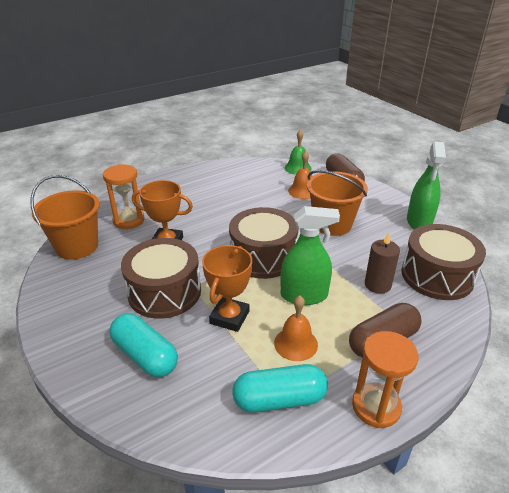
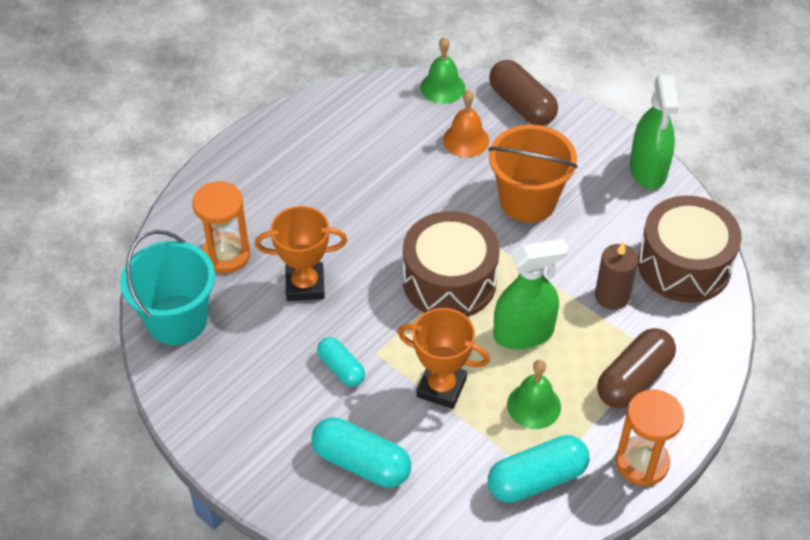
camera: 15 degrees left, 15 degrees up
orange bucket [30,175,100,260] -> turquoise bucket [120,230,215,345]
brown drum [121,238,201,319] -> turquoise capsule [317,337,365,387]
orange trophy [202,245,252,332] -> orange trophy turned 75 degrees counterclockwise [397,308,490,409]
orange bell [274,295,318,361] -> green bell [507,359,561,429]

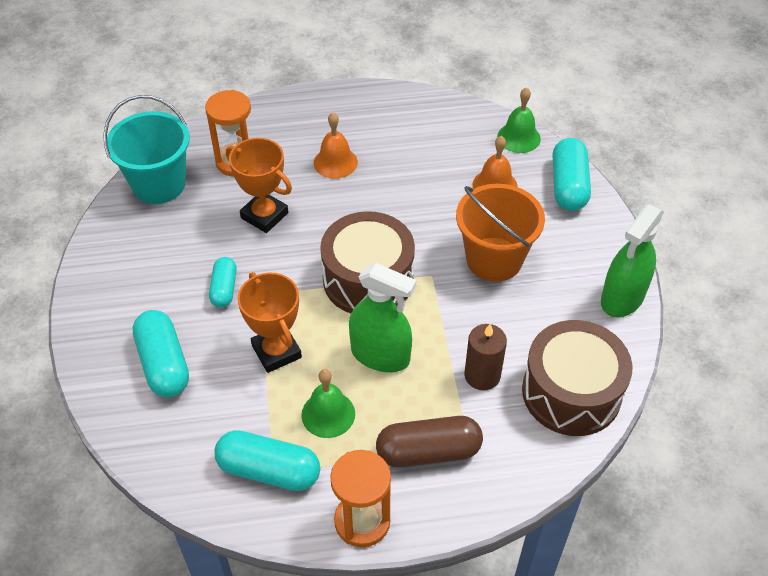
camera: 40 degrees right, 0 degrees up
brown capsule [489,60,558,126] -> turquoise capsule [552,138,591,211]
none -> orange bell [314,113,358,179]

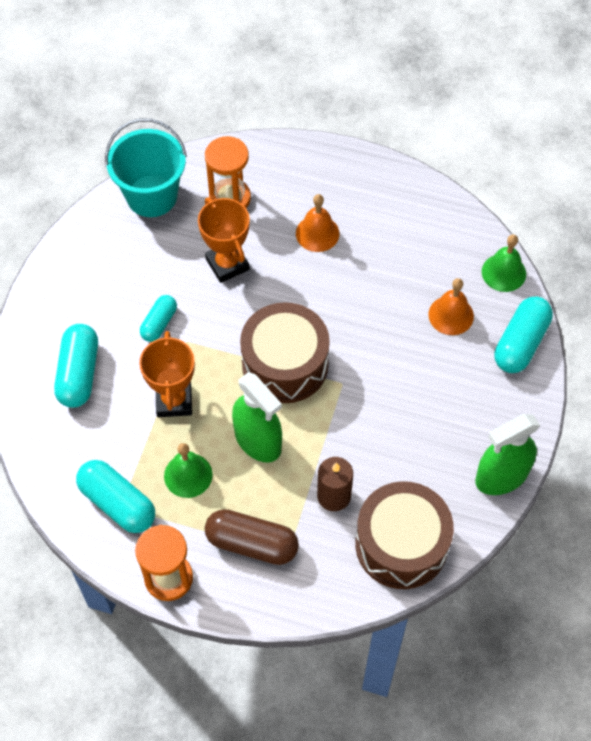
camera: 25 degrees right, 10 degrees up
orange bucket [456,184,545,282] -> none

